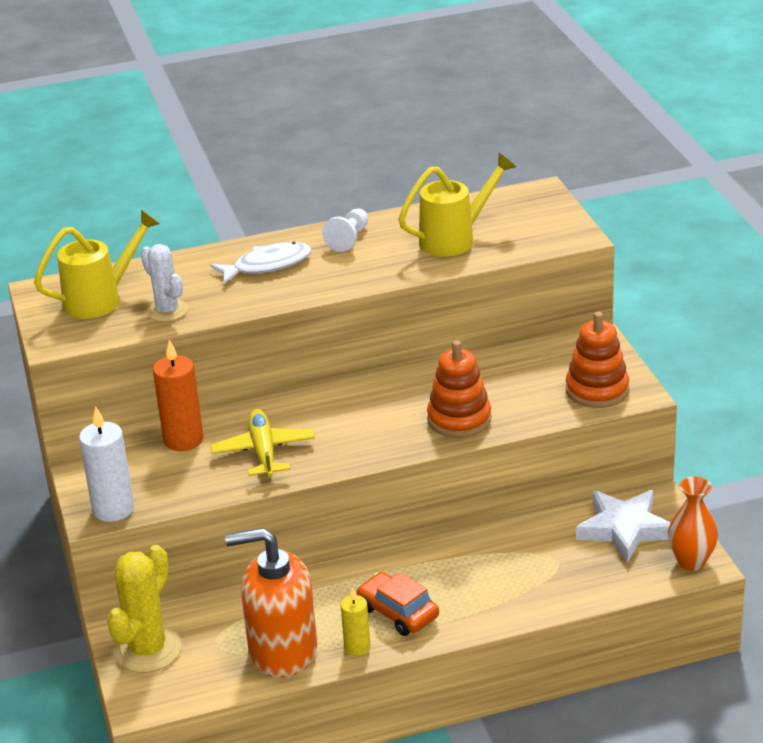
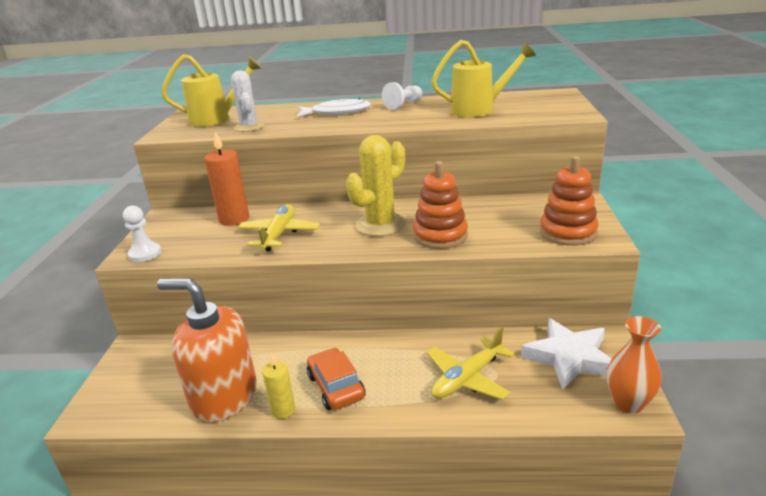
camera: 20 degrees right, 5 degrees down
white candle [79,407,134,522] -> white pawn [123,206,161,262]
yellow cactus [107,545,182,673] -> yellow cactus moved to [346,135,406,236]
none -> yellow plane [427,327,515,400]

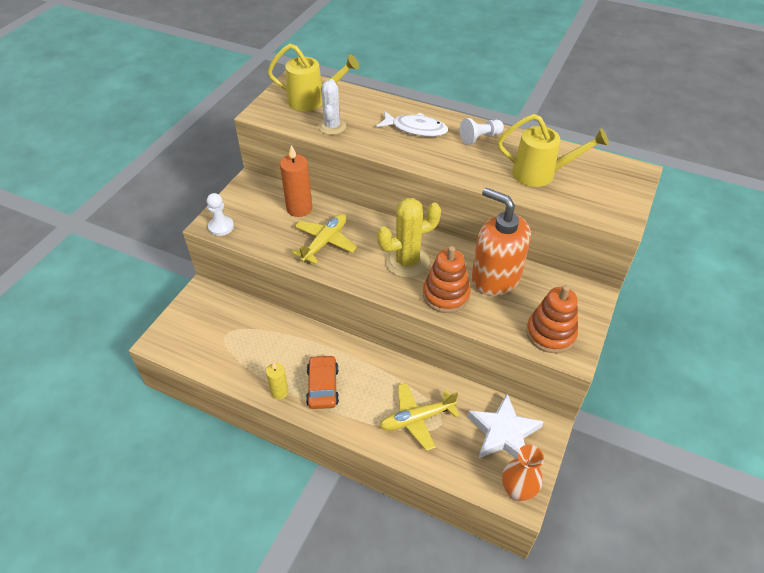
camera: 20 degrees right, 20 degrees up
orange soap dispenser [157,278,257,423] -> orange soap dispenser moved to [471,188,531,296]

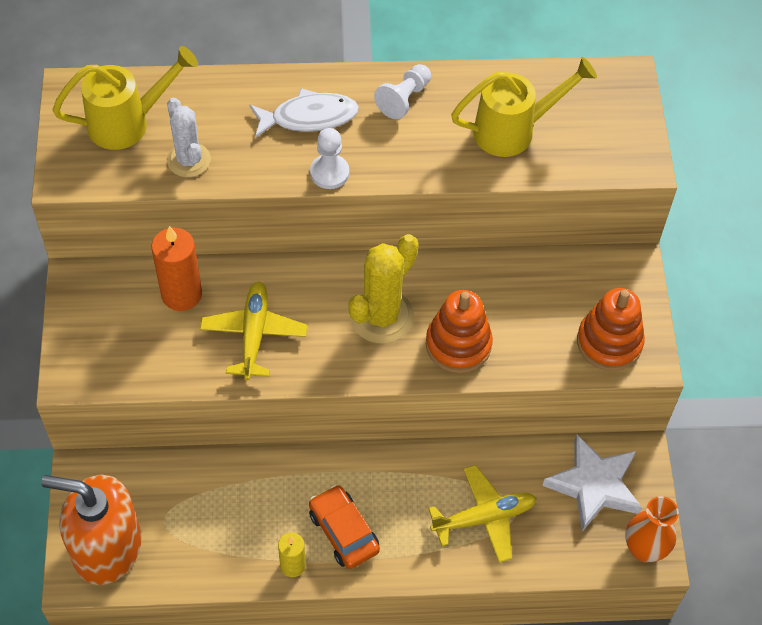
camera: 30 degrees left, 10 degrees up
white pawn [207,193,234,236] -> white pawn moved to [310,128,349,189]
yellow plane [380,383,460,451] -> yellow plane turned 150 degrees counterclockwise [428,465,537,563]
orange soap dispenser [471,188,531,296] -> orange soap dispenser moved to [41,475,142,585]

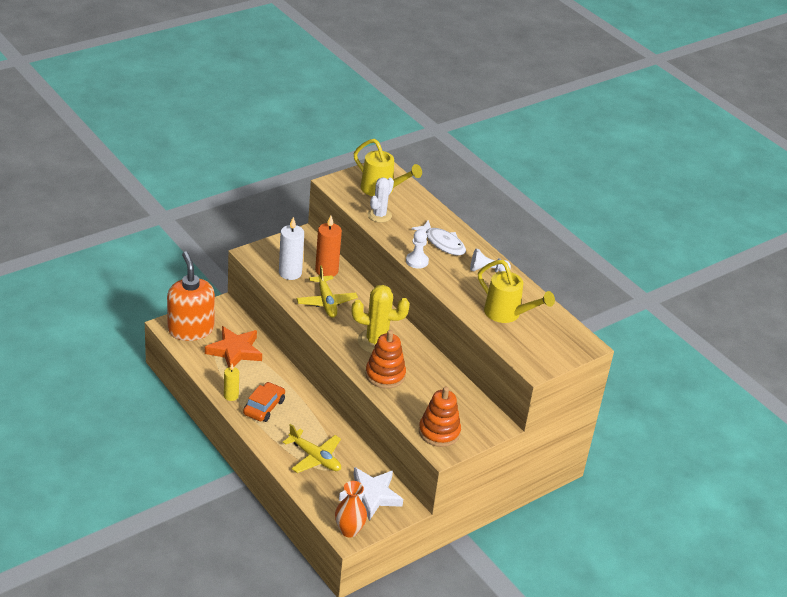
camera: 55 degrees right, 20 degrees down
yellow plane [200,281,307,380] -> yellow plane turned 105 degrees clockwise [296,265,358,318]
none -> orange star [205,326,262,367]
none -> white candle [279,217,304,280]

